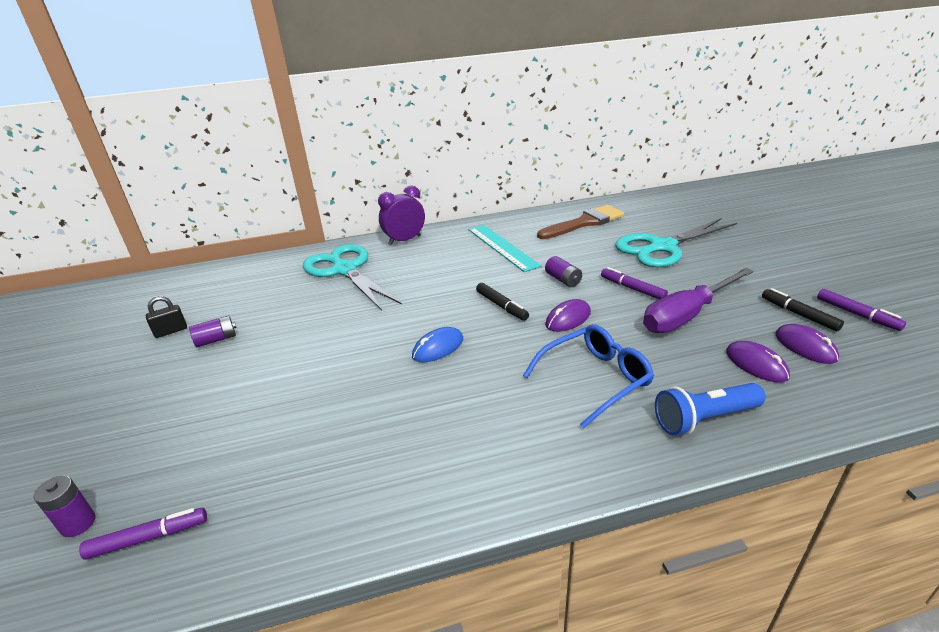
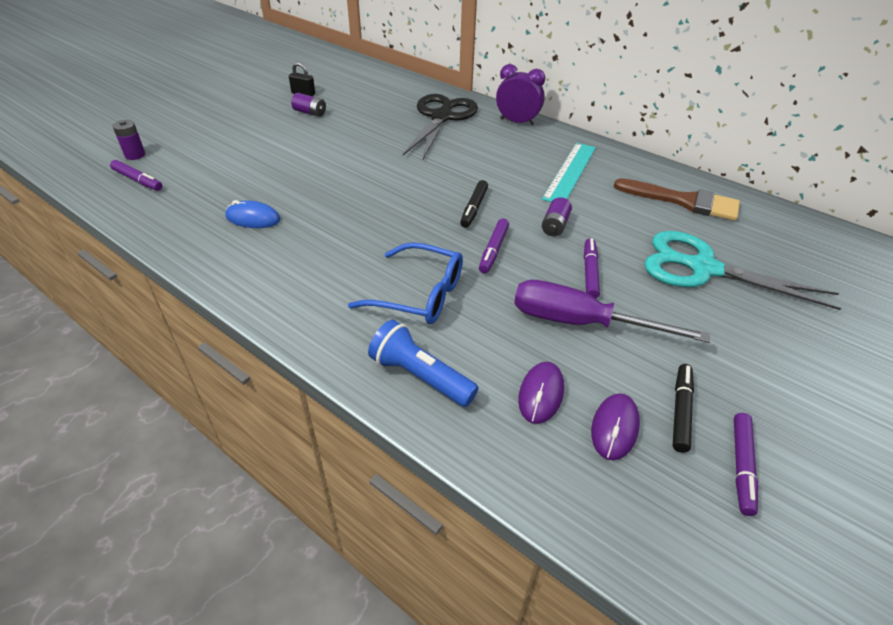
camera: 50 degrees right, 10 degrees up
turquoise scissors [303,244,402,310] -> black scissors [403,94,478,161]
blue mouse [412,327,463,363] -> blue mouse moved to [225,200,280,228]
purple mouse [545,299,591,332] -> purple marker [479,219,509,273]

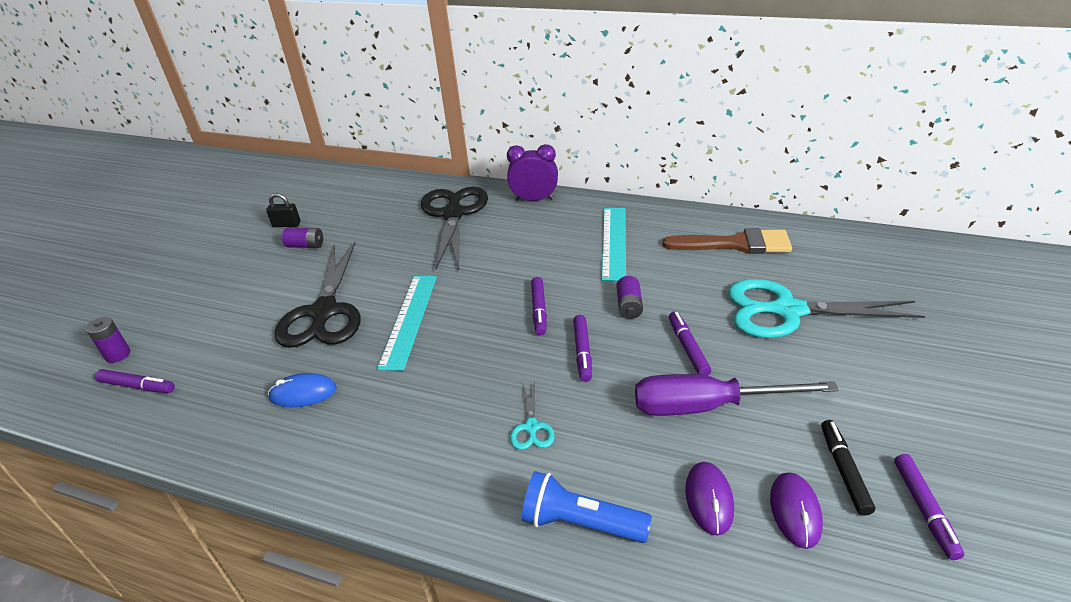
camera: 15 degrees left, 5 degrees down
blue glasses [348,242,463,324] -> turquoise scissors [510,380,555,450]
black marker [460,180,488,228] -> purple marker [531,277,547,335]
none -> black scissors [274,242,360,348]
none -> turquoise ruler [377,276,437,371]

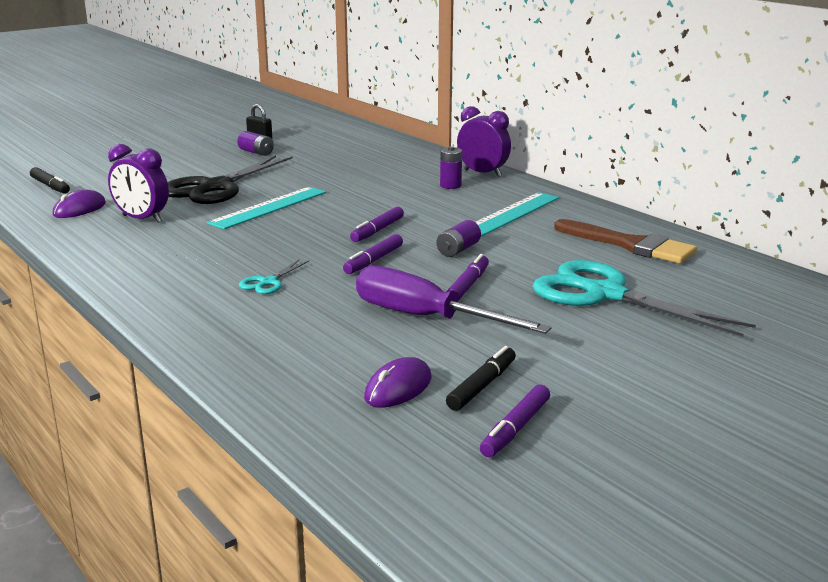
camera: 30 degrees right, 15 degrees down
purple battery [86,317,130,363] -> purple battery moved to [440,146,462,189]
purple marker [95,369,175,393] -> black marker [30,167,70,194]
blue mouse [268,373,337,407] -> purple clock [108,144,169,223]
black scissors [421,187,488,269] -> none
blue flashlight [522,471,652,543] -> none
purple mouse [685,462,734,536] -> purple mouse moved to [53,190,106,218]

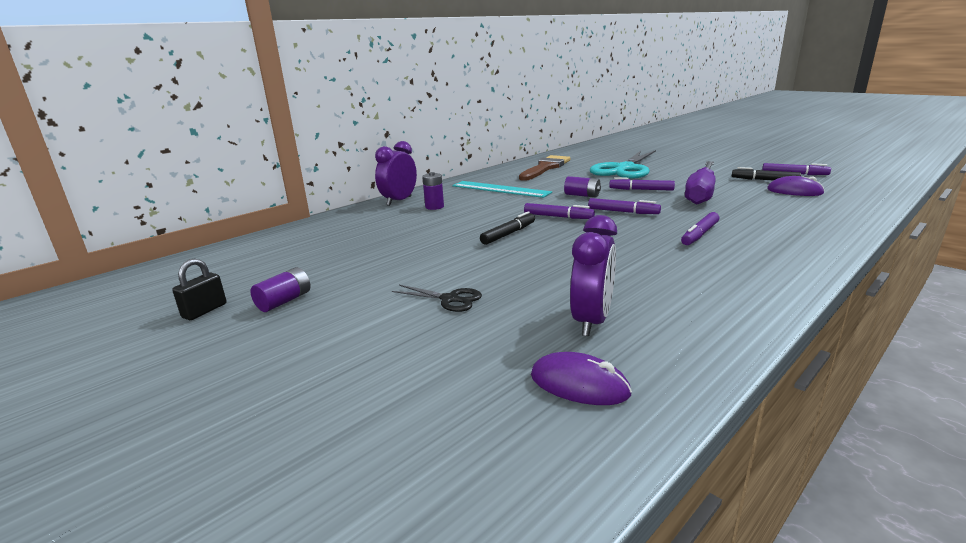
camera: 95 degrees left, 0 degrees up
black marker [30,167,70,194] -> black marker moved to [480,211,535,245]
black scissors [168,155,293,204] -> black scissors [392,285,482,312], size x0.43
turquoise ruler [207,187,326,229] -> none
turquoise scissors [239,260,309,294] -> purple marker [681,212,719,245]

